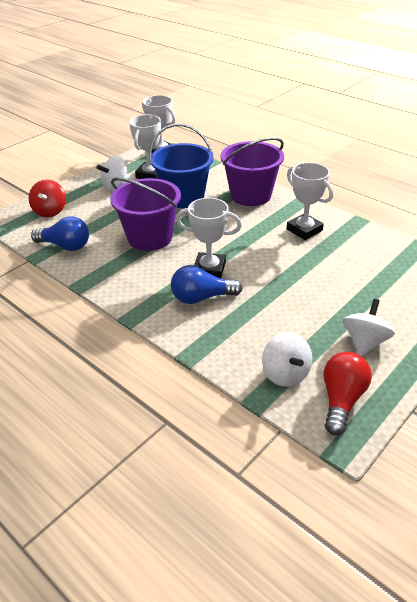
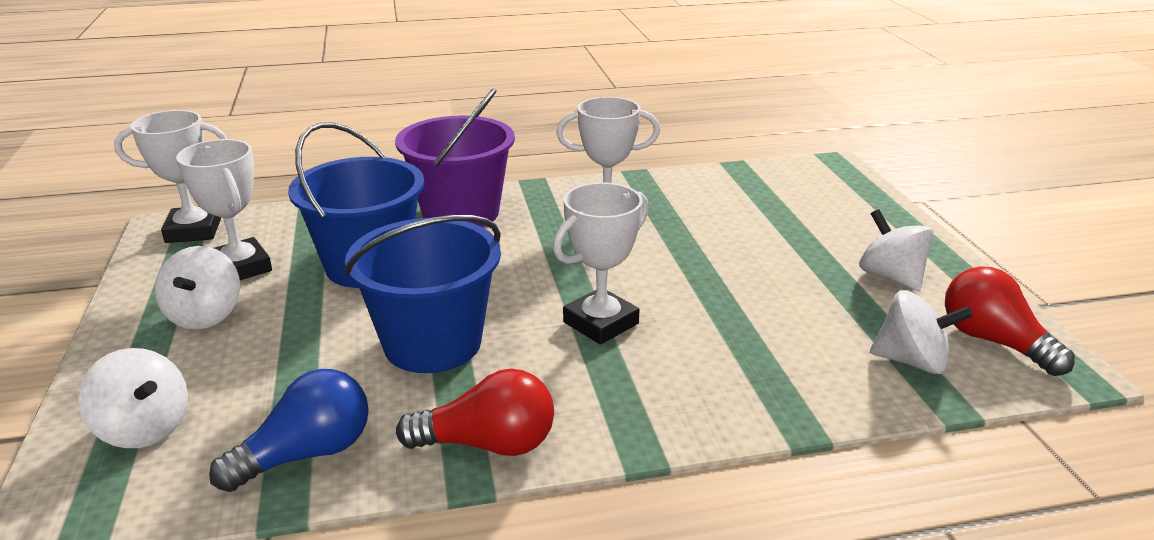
camera: 55 degrees left, 10 degrees down
red spinning top [29,179,66,217] -> white spinning top [78,348,188,448]
purple bucket [110,178,181,251] -> blue bucket [344,215,501,373]
blue light bulb [171,265,243,304] -> none
none -> red light bulb [396,369,554,456]

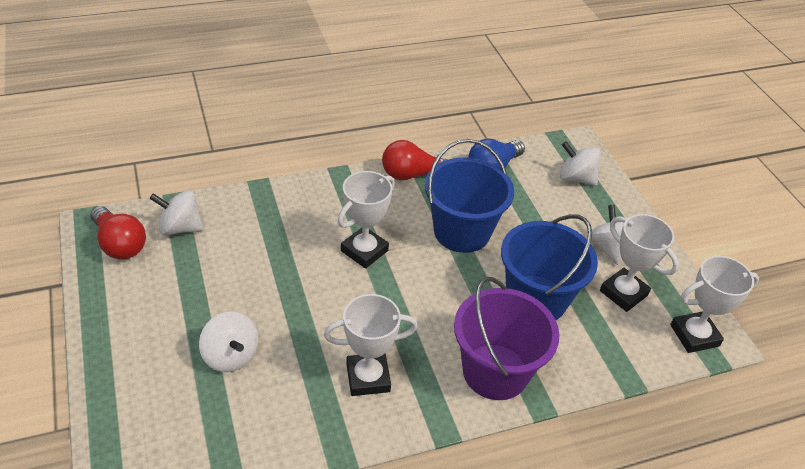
camera: 170 degrees right, 15 degrees up
white spinning top [859,209,934,291] -> white spinning top moved to [199,312,258,372]

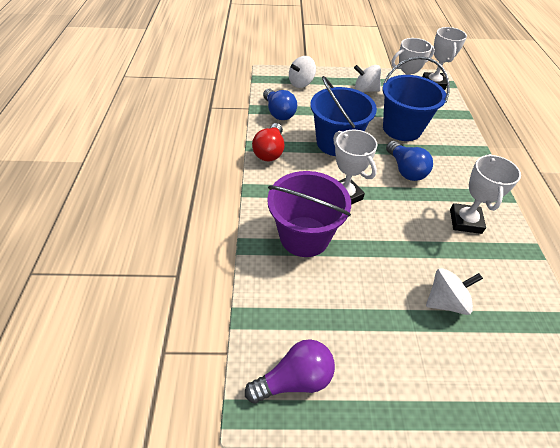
camera: 70 degrees left, 5 degrees up
red light bulb [90,206,146,260] -> purple light bulb [245,339,335,404]
white spinning top [149,190,204,235] -> none
purple bucket [454,277,560,400] -> purple bucket moved to [267,171,351,257]
none -> blue light bulb [386,141,433,181]

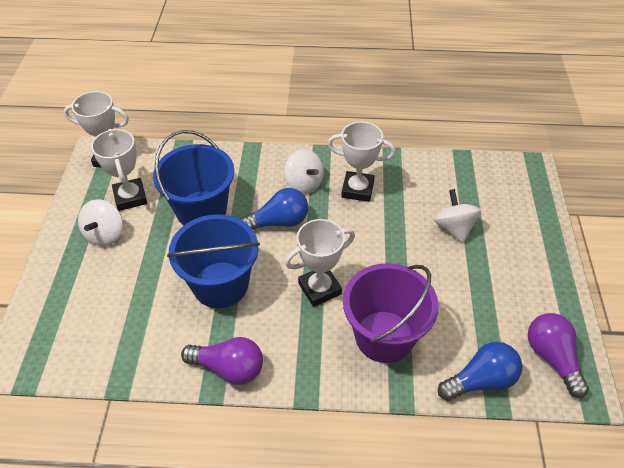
camera: 85 degrees left, 0 degrees up
red light bulb [252,123,284,161] -> purple light bulb [181,337,263,385]
blue light bulb [263,89,297,120] -> blue light bulb moved to [438,342,522,401]
white spinning top [289,56,316,88] -> white spinning top moved to [284,149,324,194]

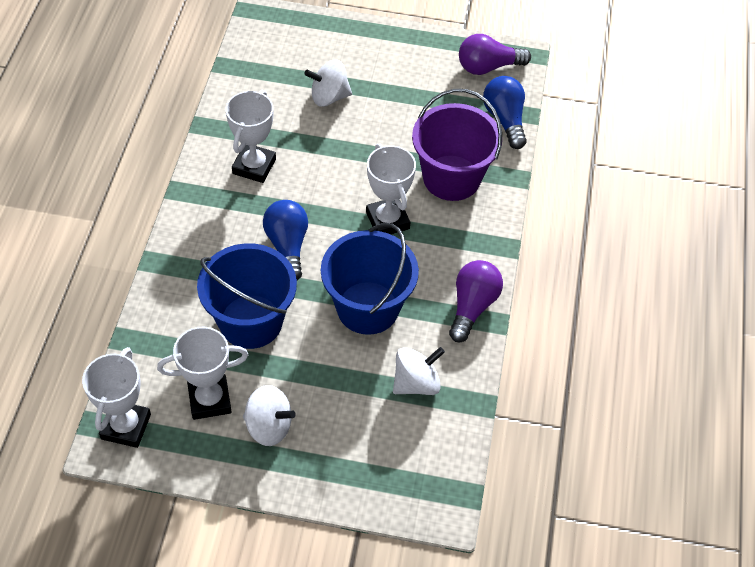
camera: 85 degrees left, 5 degrees up
white spinning top [284,149,324,194] -> white spinning top moved to [393,347,445,395]

